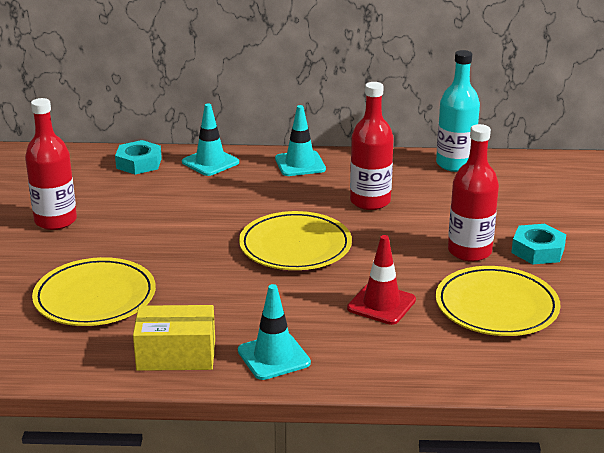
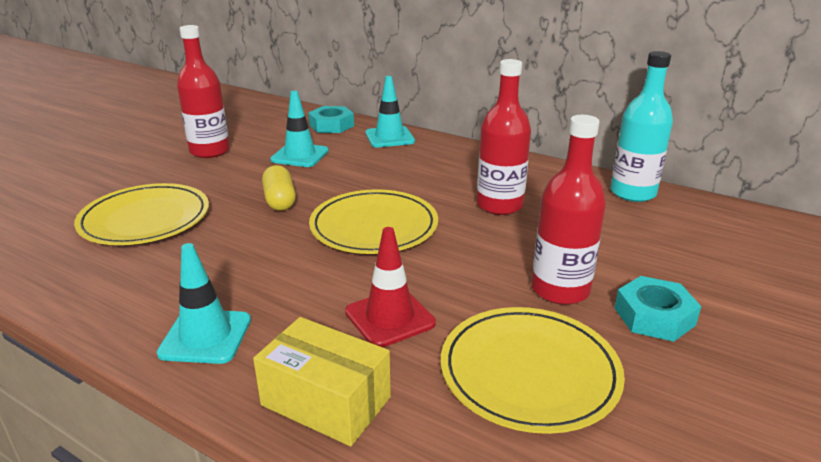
camera: 30 degrees right, 0 degrees up
yellow box [133,305,215,371] -> yellow box moved to [253,317,391,446]
turquoise traffic cone [275,105,326,176] -> turquoise traffic cone moved to [270,91,329,167]
none -> yellow capsule [262,165,296,211]

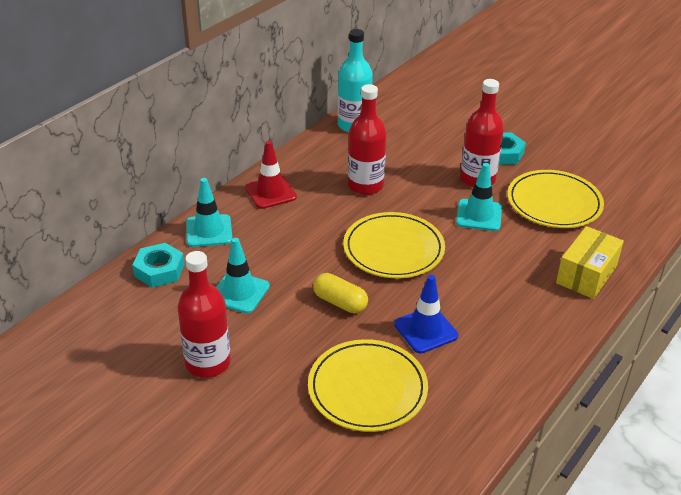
camera: 85 degrees left, 10 degrees up
turquoise traffic cone [157,243,251,364] -> turquoise traffic cone moved to [456,163,502,231]
yellow capsule [262,165,296,211] -> yellow capsule turned 45 degrees clockwise [313,273,368,313]
red traffic cone [345,227,436,347] -> red traffic cone moved to [245,141,297,209]
none -> blue traffic cone [394,275,458,353]

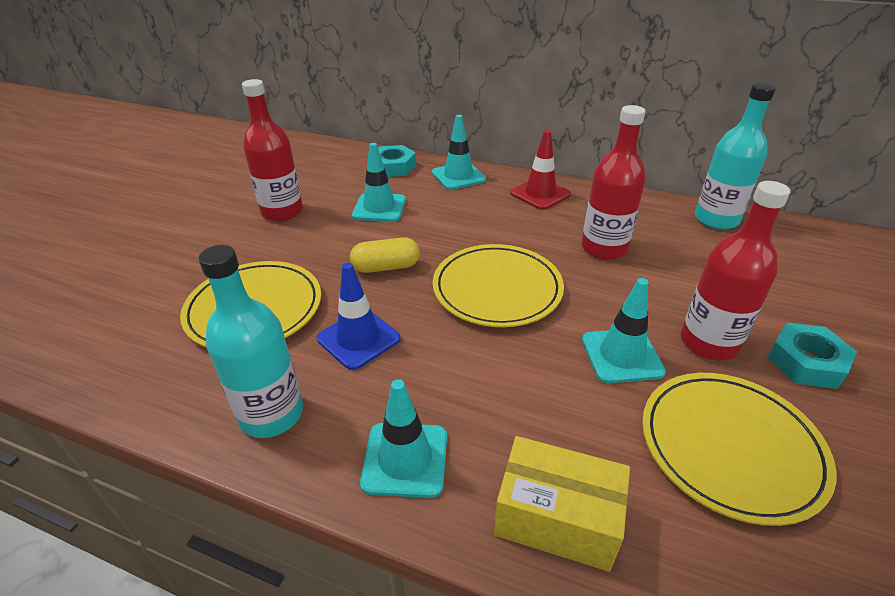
camera: 75 degrees right, 0 degrees up
yellow capsule [313,273,368,313] -> yellow capsule turned 60 degrees clockwise [350,237,420,273]
none -> turquoise bottle [199,245,303,438]
none -> turquoise traffic cone [360,379,447,498]

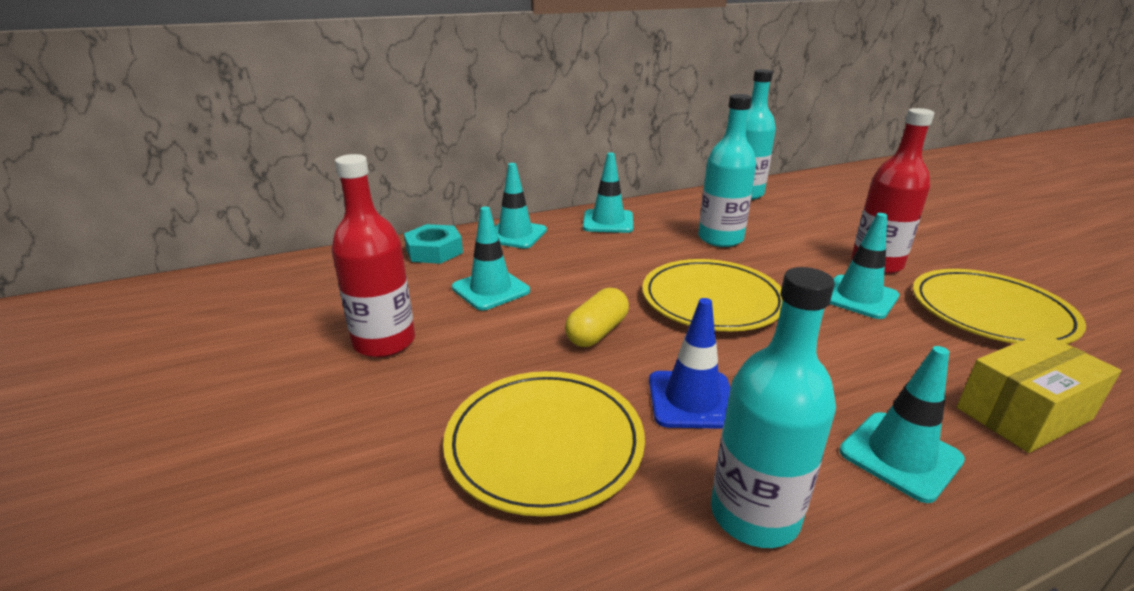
camera: 45 degrees left, 10 degrees down
red traffic cone [510,130,571,210] -> turquoise traffic cone [583,153,633,233]
red bottle [581,105,646,260] -> turquoise bottle [698,94,756,247]
turquoise nut [767,323,857,389] -> none

